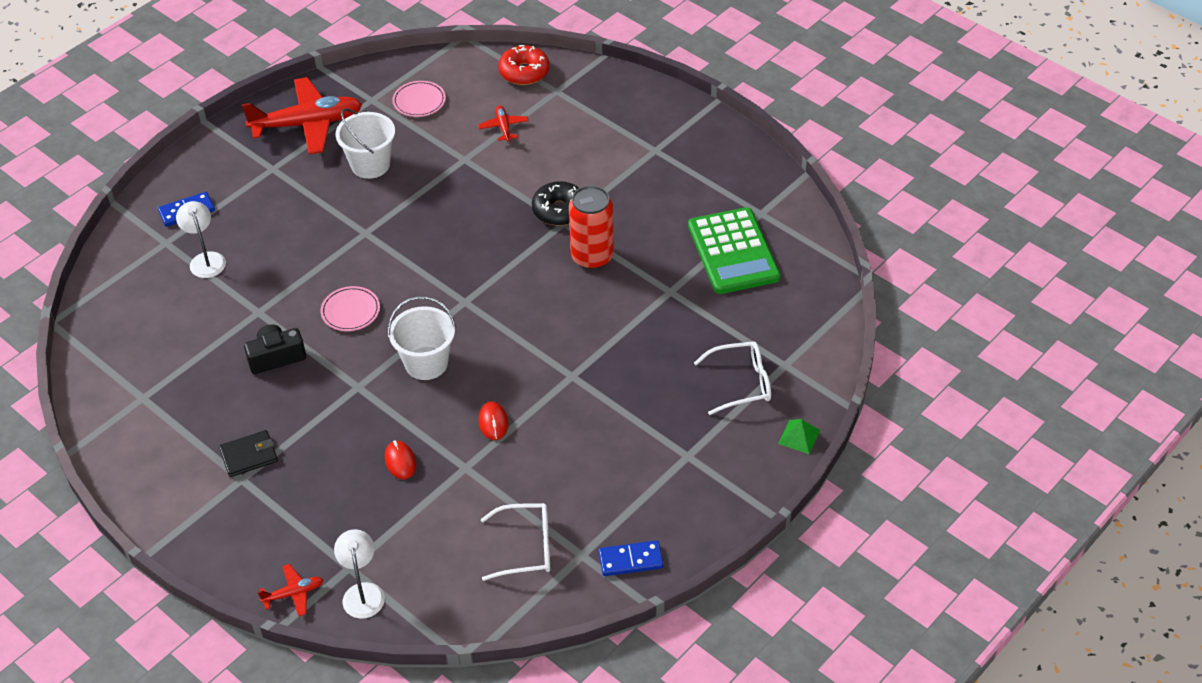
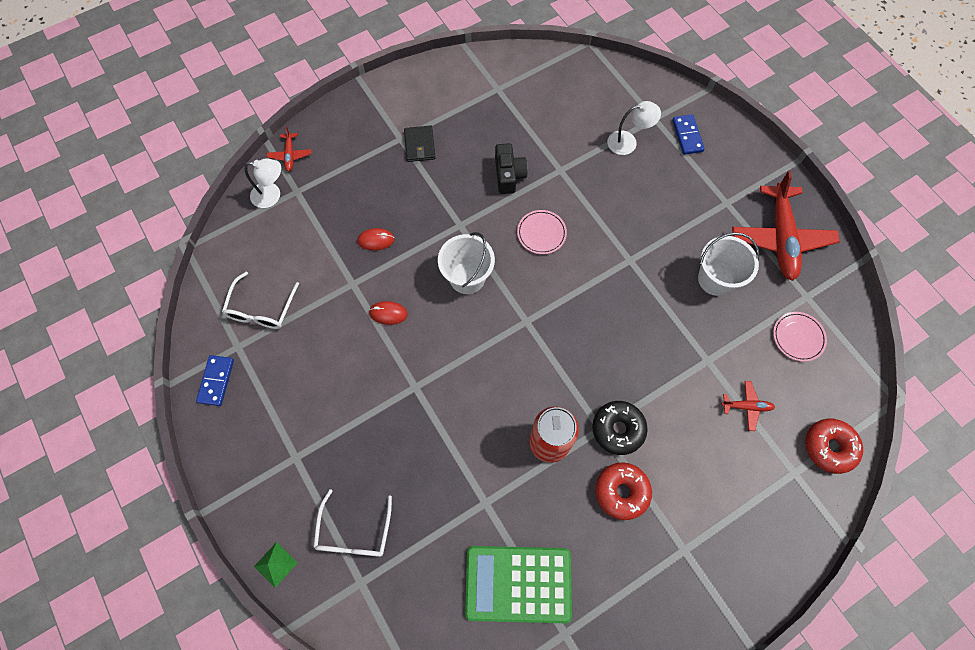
camera: 105 degrees right, 20 degrees up
none -> red donut [595,462,652,520]

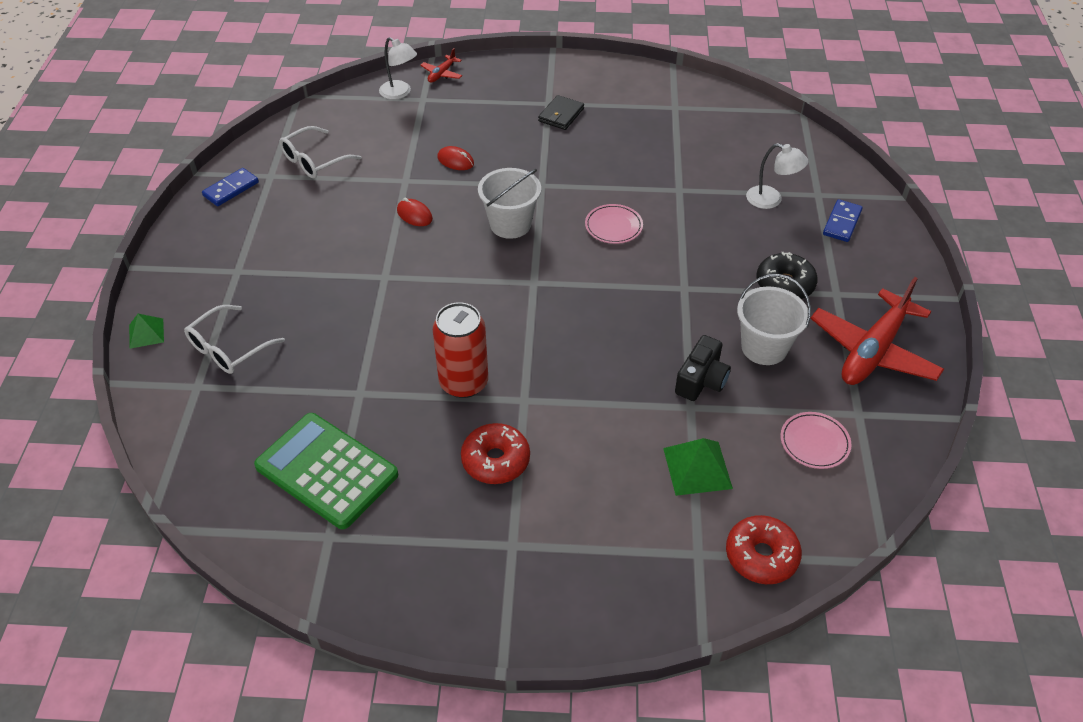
camera: 35 degrees right, 20 degrees down
black camera [495,143,528,194] -> black camera moved to [675,335,731,401]
black donut [592,401,648,455] -> black donut moved to [757,252,818,299]
red plane [721,381,775,431] -> green pyramid [663,438,733,496]

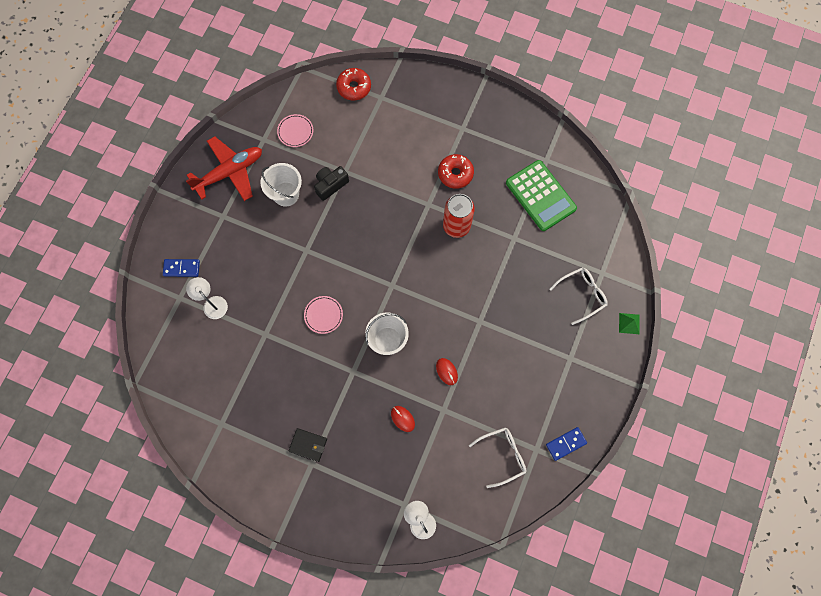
camera: 160 degrees left, 25 degrees up
red plane [420,48,462,83] -> none
black wallet [538,95,584,130] -> black wallet turned 60 degrees clockwise [289,428,327,462]
green pyramid [663,438,733,496] -> none
black donut [757,252,818,299] -> none
blue domino [823,199,863,242] -> blue domino turned 45 degrees clockwise [163,259,200,277]

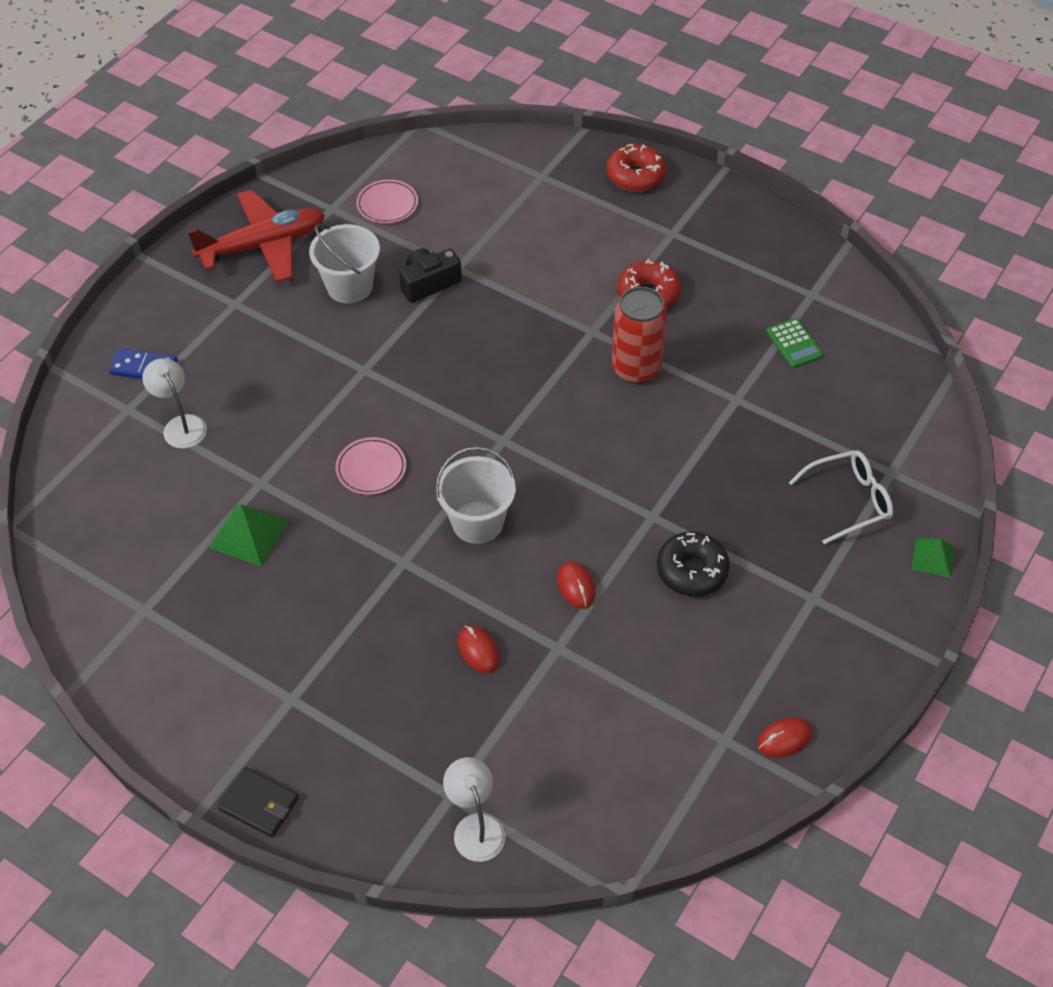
camera: 10 degrees right, 20 degrees down
black wallet [289,428,327,462] -> black wallet moved to [218,767,299,838]
red donut [336,68,371,101] -> red donut moved to [607,144,666,192]
white glasses [469,427,527,488] -> none
green calculator [506,160,577,231] -> green calculator [766,318,824,368], size x0.47
blue domino [546,427,587,461] -> red mouse [757,717,812,758]
none -> green pyramid [209,503,289,567]
none -> black donut [657,531,730,596]

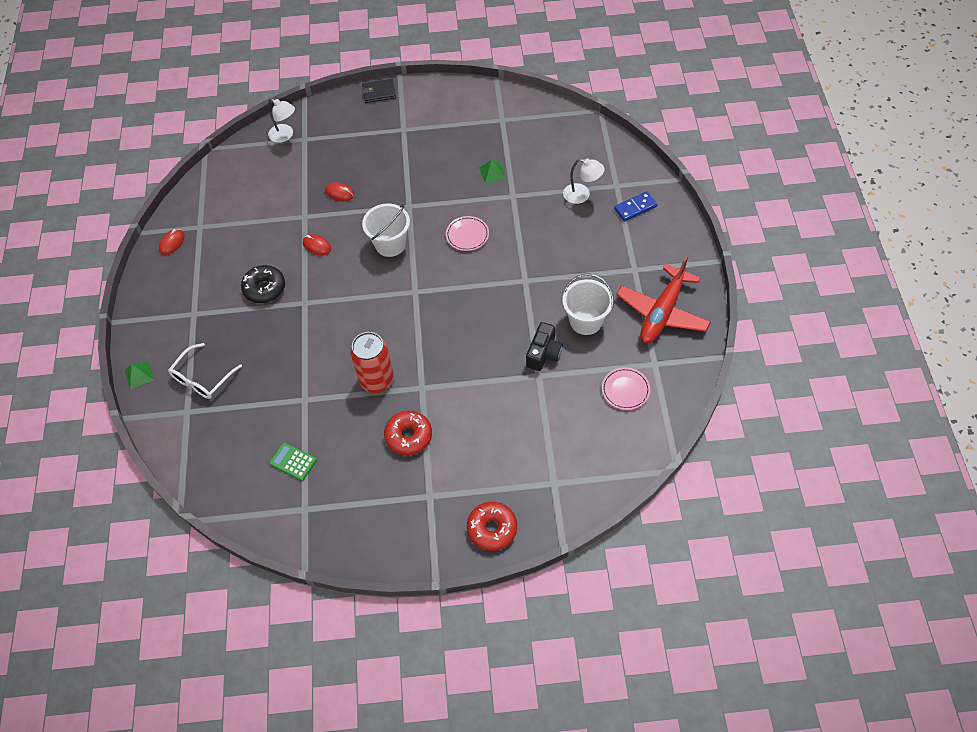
camera: 145 degrees right, 5 degrees up
green pyramid [209,503,289,567] -> green pyramid [479,160,506,183], size x0.64

